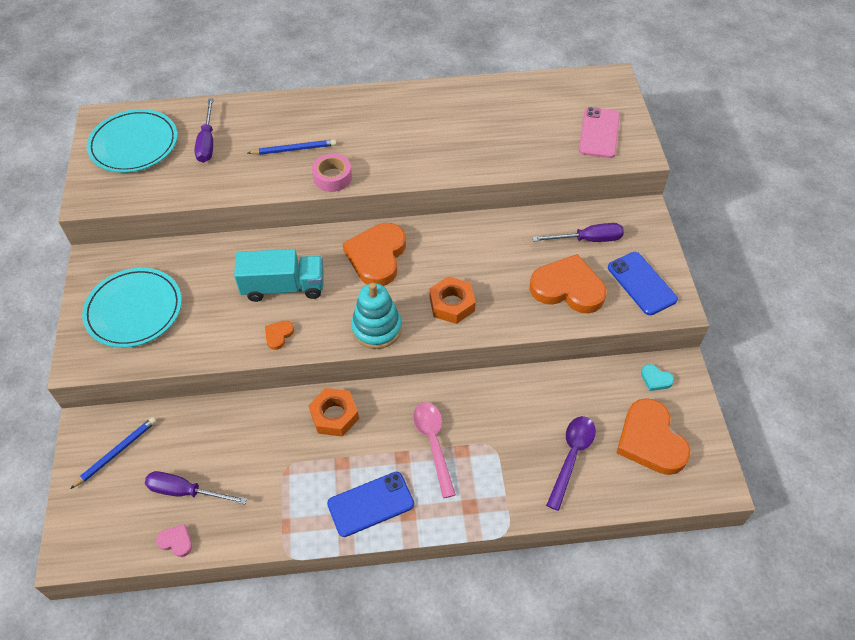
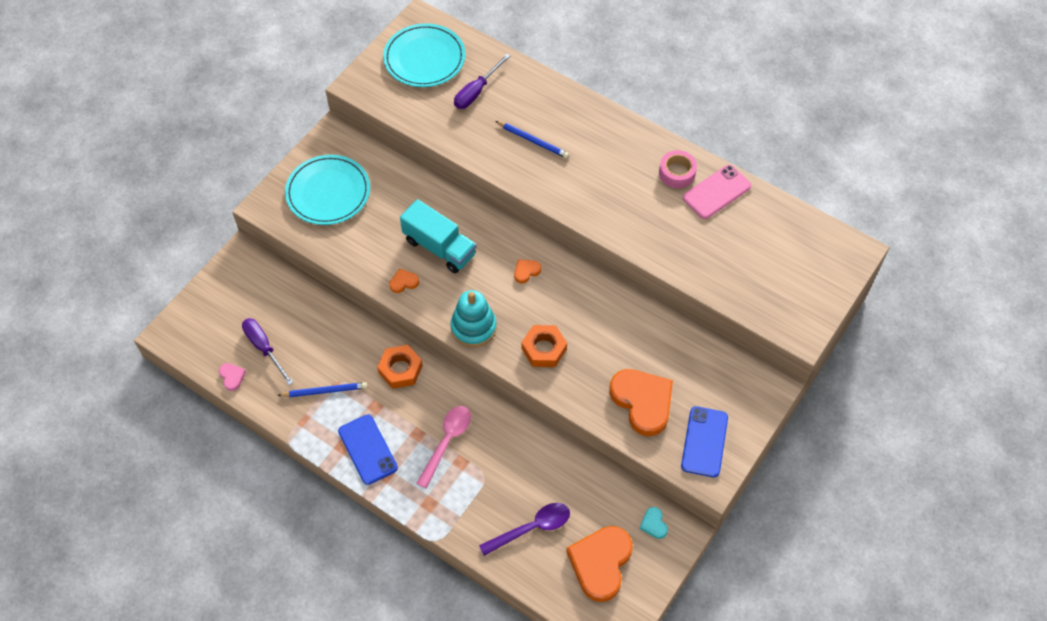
camera: 40 degrees right, 5 degrees up
blue pencil [70,417,156,489] -> blue pencil moved to [277,382,367,397]
pink tape [312,154,352,192] -> pink tape moved to [659,150,697,188]
blue phone [327,472,414,537] -> blue phone turned 45 degrees clockwise [338,414,398,485]
orange heart [343,223,406,286] -> orange heart [514,259,541,283], size x0.43
purple screwdriver [532,223,624,242] -> none
pink phone [579,107,620,158] -> pink phone moved to [683,165,751,219]

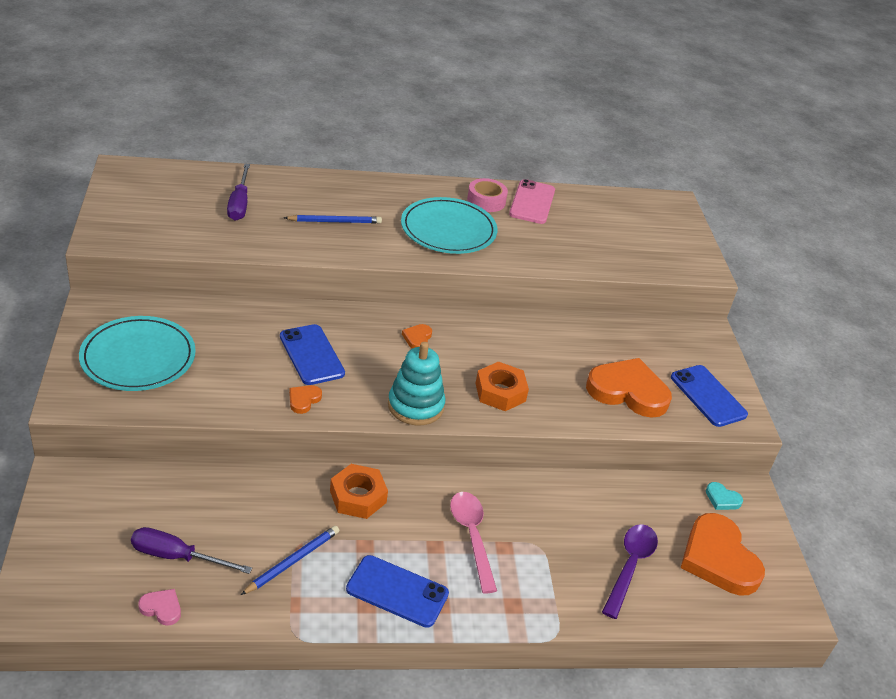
camera: 45 degrees left, 20 degrees down
turquoise plate [383,23,465,87] -> turquoise plate moved to [401,197,497,254]
turquoise truck [400,199,476,273] -> blue phone [280,324,345,385]

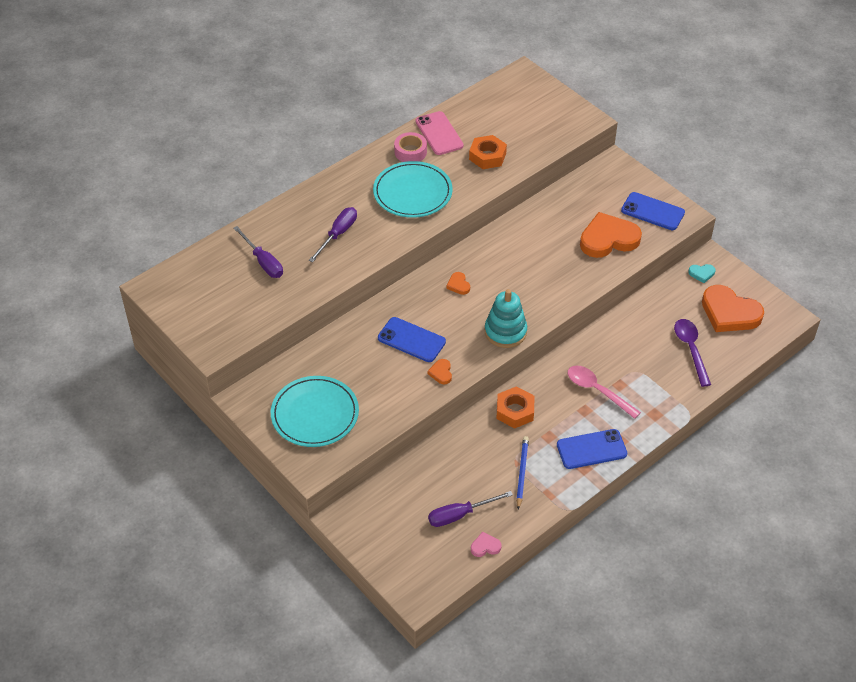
camera: 30 degrees left, 10 degrees up
blue pencil [284,215,382,224] -> purple screwdriver [309,207,357,262]
orange nut [476,361,529,411] -> orange nut moved to [469,135,507,169]

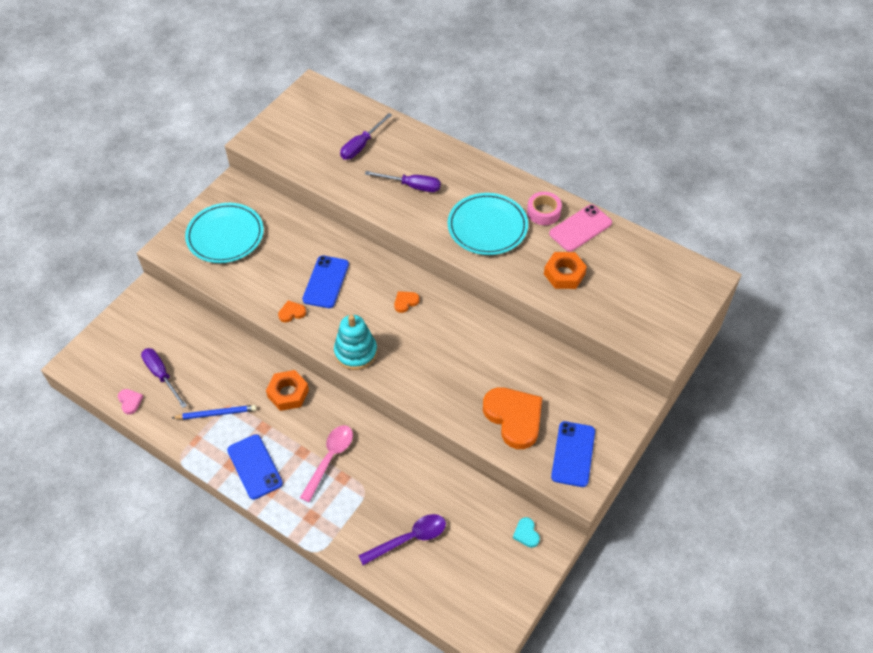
camera: 75 degrees right, 5 degrees up
orange heart [702,285,764,332] -> none

